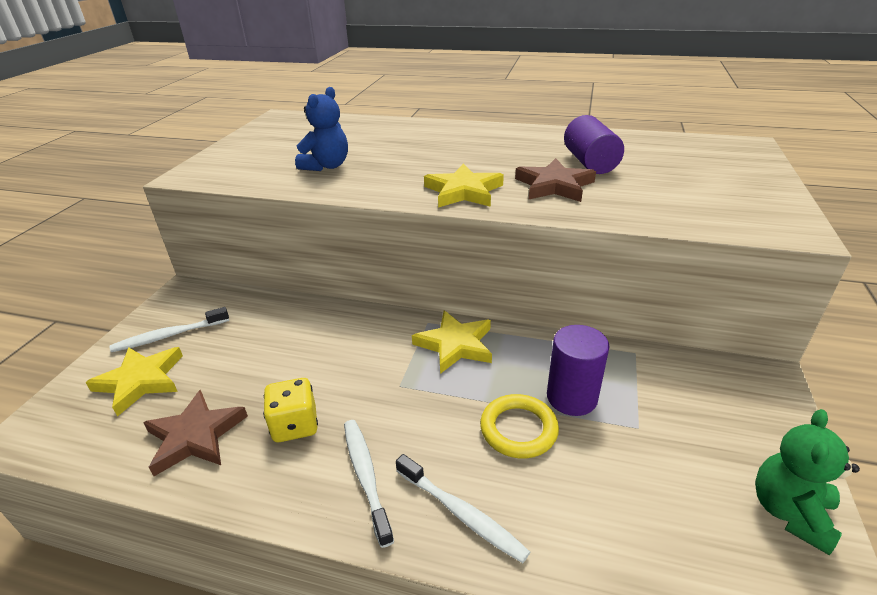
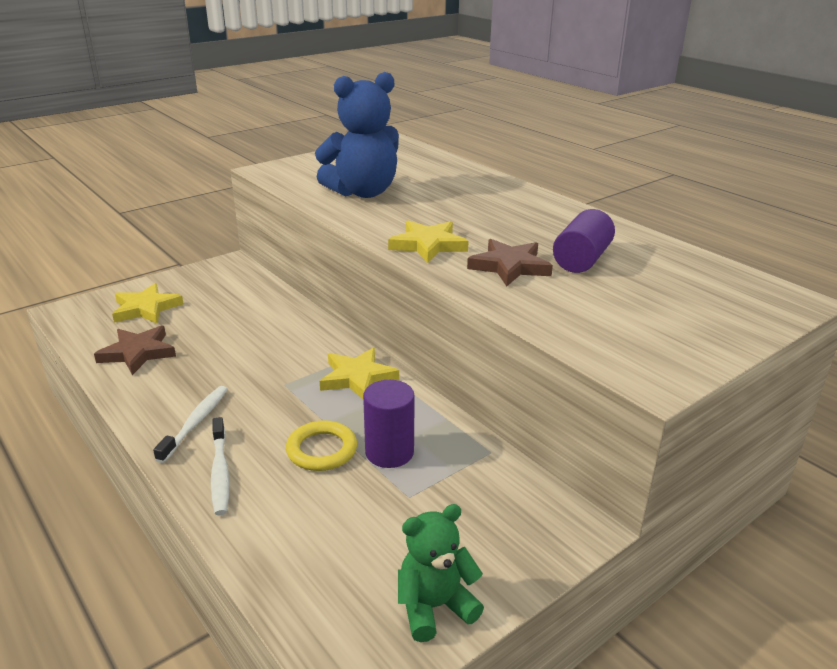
camera: 35 degrees right, 5 degrees down
white toothbrush [109,307,229,352] -> none
yellow dice [263,378,318,442] -> none
blue teddy bear [295,87,348,171] -> blue teddy bear [315,72,399,198], size x1.68

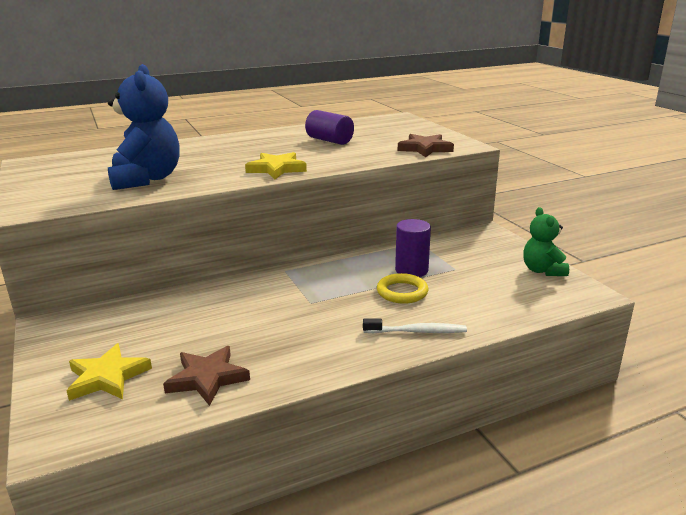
camera: 75 degrees left, 5 degrees down
white toothbrush [153,386,228,463] -> none
yellow star [320,348,399,399] -> none
brown star [467,239,553,286] -> brown star moved to [398,134,454,157]

